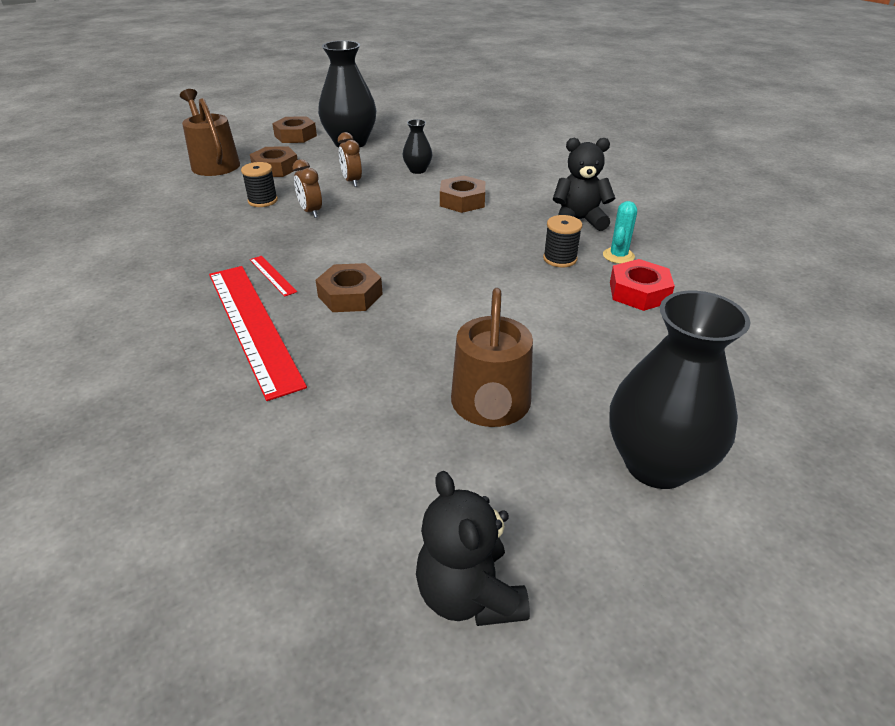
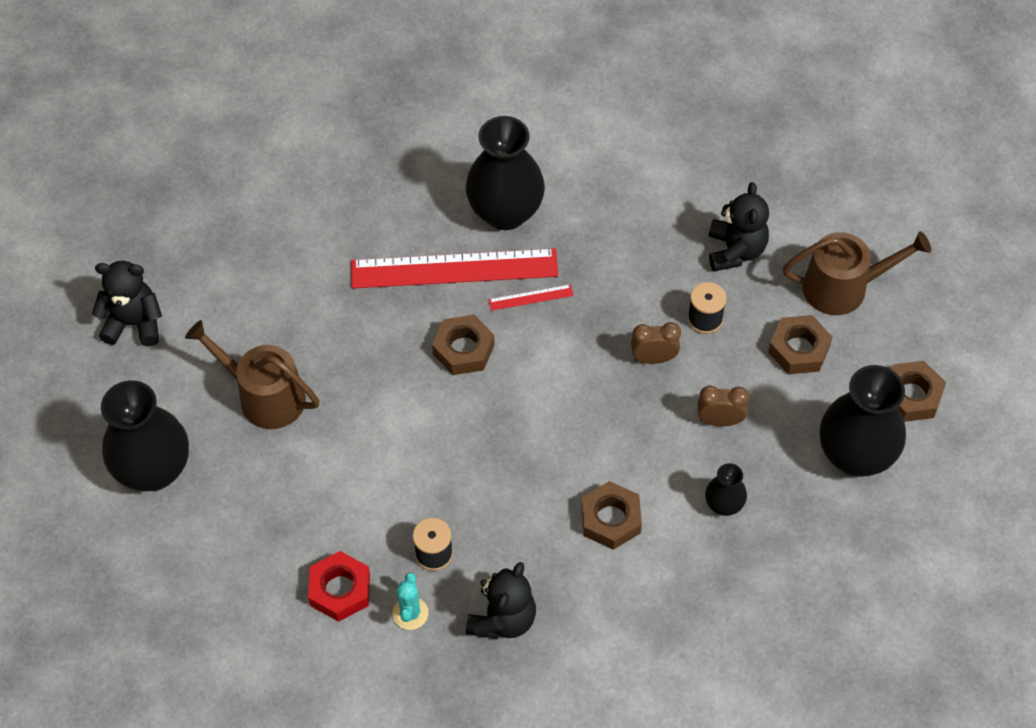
camera: 115 degrees right, 20 degrees up
turquoise cactus [603,201,637,264] -> turquoise cactus turned 45 degrees clockwise [392,573,429,630]
none -> black vase [466,116,545,230]
none -> black teddy bear [709,182,769,271]

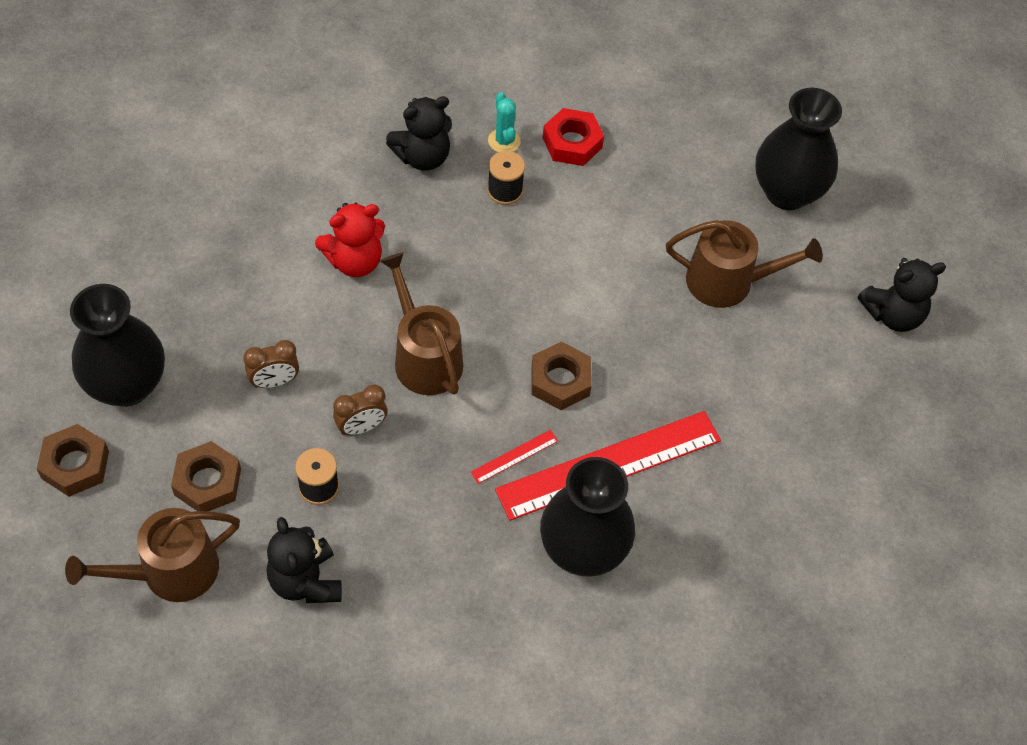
camera: 155 degrees right, 0 degrees up
black teddy bear [466,562,536,639] -> black teddy bear turned 120 degrees counterclockwise [386,96,452,171]
brown nut [582,481,642,550] -> red teddy bear [315,203,385,277]
black vase [705,463,747,516] -> none
none -> brown watering can [380,252,463,395]

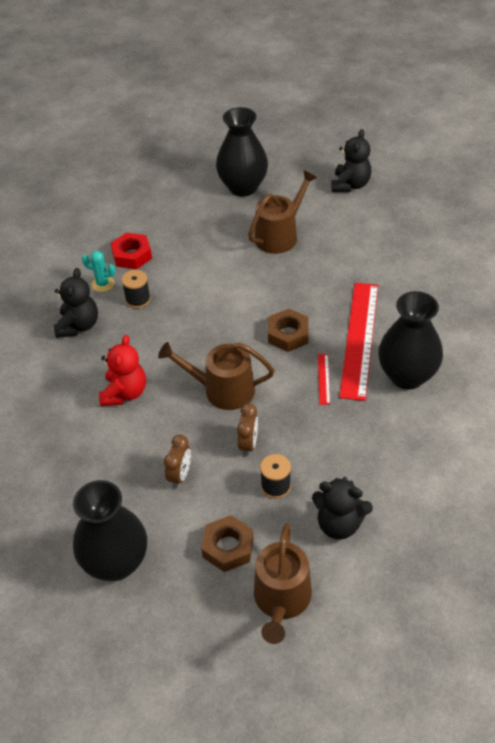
camera: 50 degrees left, 10 degrees down
brown nut [37,424,109,497] -> none

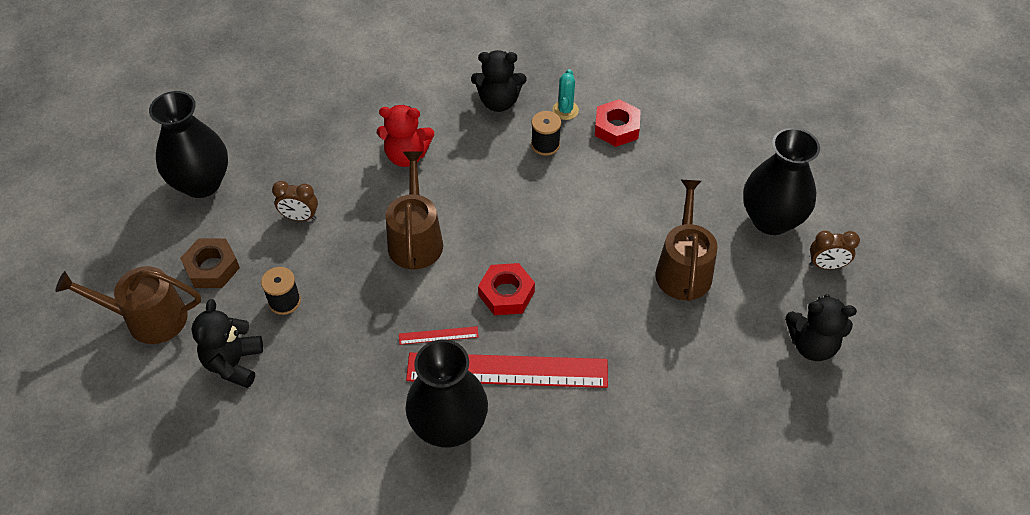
camera: 80 degrees right, 5 degrees up
brown clock [237,403,258,456] -> brown clock moved to [810,231,860,269]
brown watering can [248,170,317,254] -> brown watering can turned 120 degrees counterclockwise [655,180,718,301]
brown nut [268,309,309,352] -> red nut [478,263,535,315]

